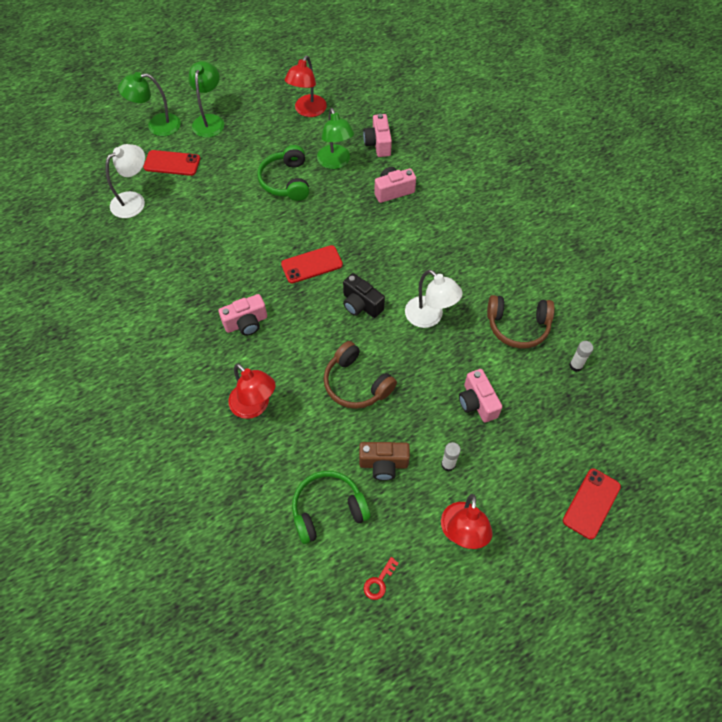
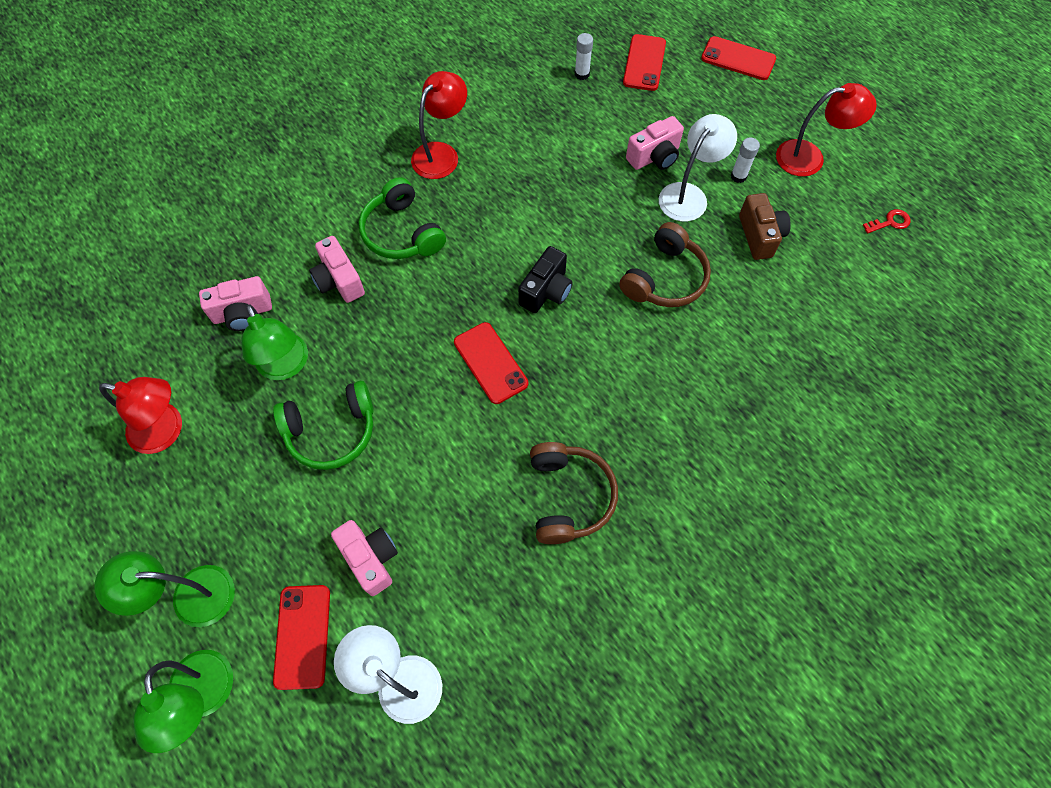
camera: 100 degrees left, 5 degrees up
pink camera [219,294,267,336] -> pink camera moved to [331,520,398,596]
red lamp [228,363,276,419] -> red lamp moved to [411,71,467,179]
green headphones [292,471,371,544] -> green headphones moved to [359,177,446,259]
green lamp [317,108,354,169] -> green lamp turned 90 degrees clockwise [241,304,308,380]
red key [364,557,399,600] -> red key turned 45 degrees counterclockwise [863,209,911,234]
white lamp [405,269,463,328] -> white lamp moved to [659,114,737,222]
brown headphones [487,295,555,348] -> brown headphones moved to [530,442,618,544]
none -> red phone [623,34,666,91]

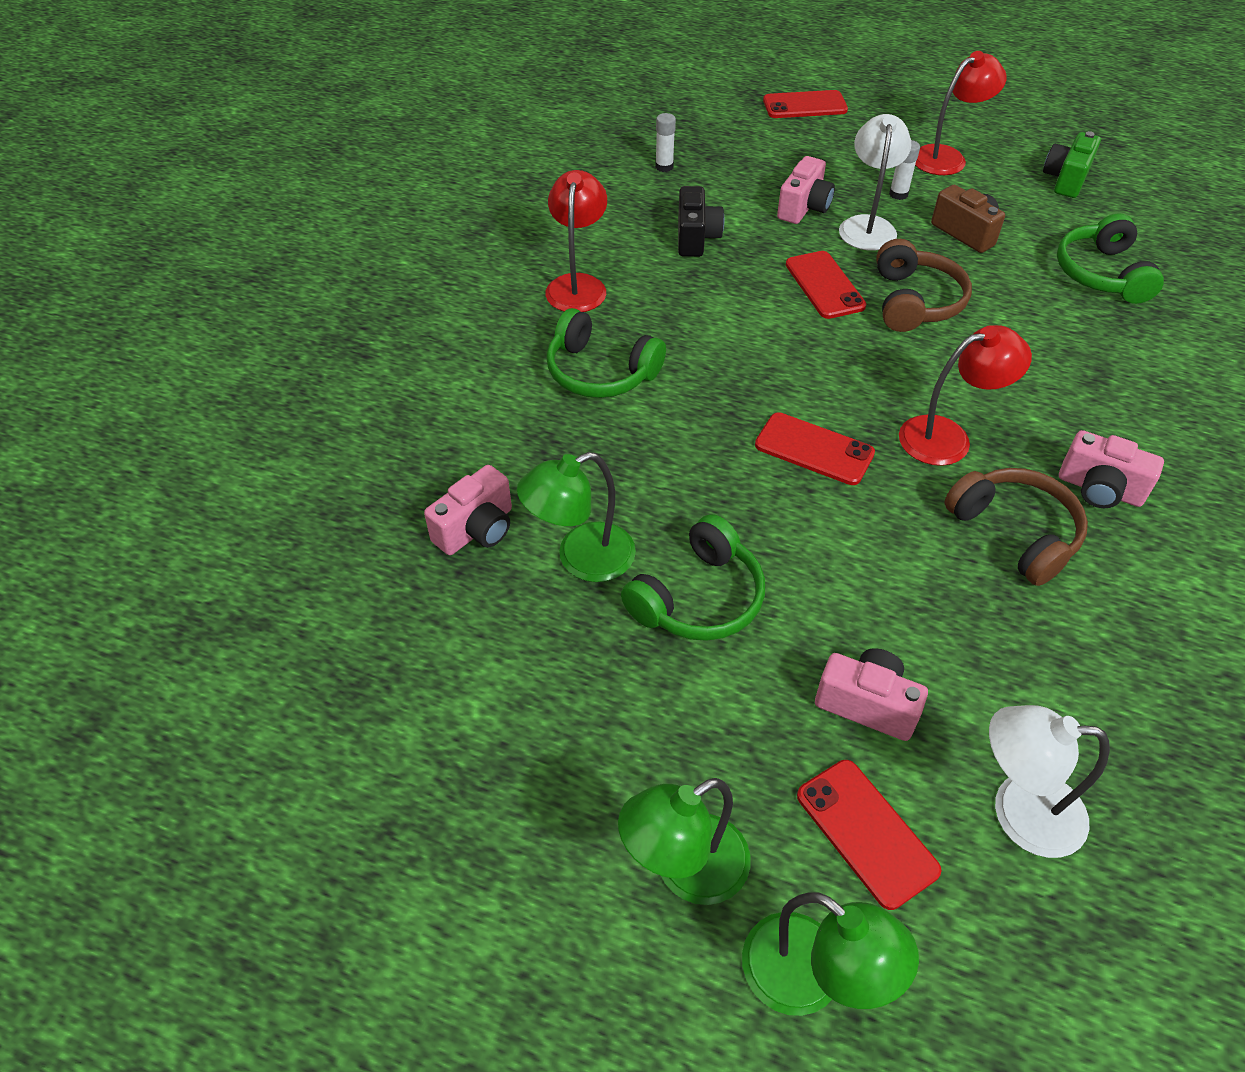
camera: 30 degrees left, 15 degrees down
red lamp [99,377,182,454] -> red lamp moved to [899,325,1032,466]
green lamp [241,304,308,380] -> green lamp turned 120 degrees clockwise [517,452,636,582]
pink camera [309,236,365,303] -> pink camera moved to [1059,430,1164,508]
black camera [518,246,573,313] -> black camera moved to [678,186,724,257]
red phone [623,34,666,91] -> red phone moved to [786,251,866,319]
red key [863,209,911,234] -> green camera [1043,131,1101,198]
none -> green headphones [1057,213,1164,304]

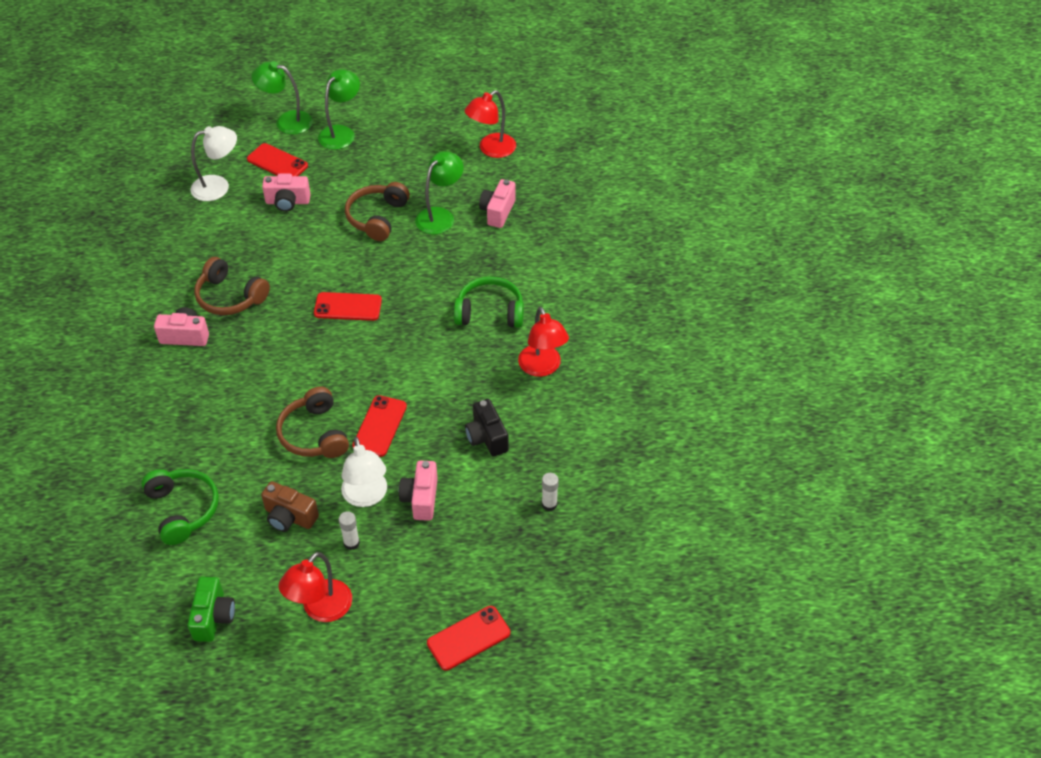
camera: 155 degrees right, 0 degrees up
green headphones [621,514,765,641] -> brown headphones [345,182,410,241]
red phone [786,251,866,319] -> red phone turned 60 degrees clockwise [352,395,407,457]
red lamp [899,325,1032,466] -> red lamp moved to [464,90,516,158]

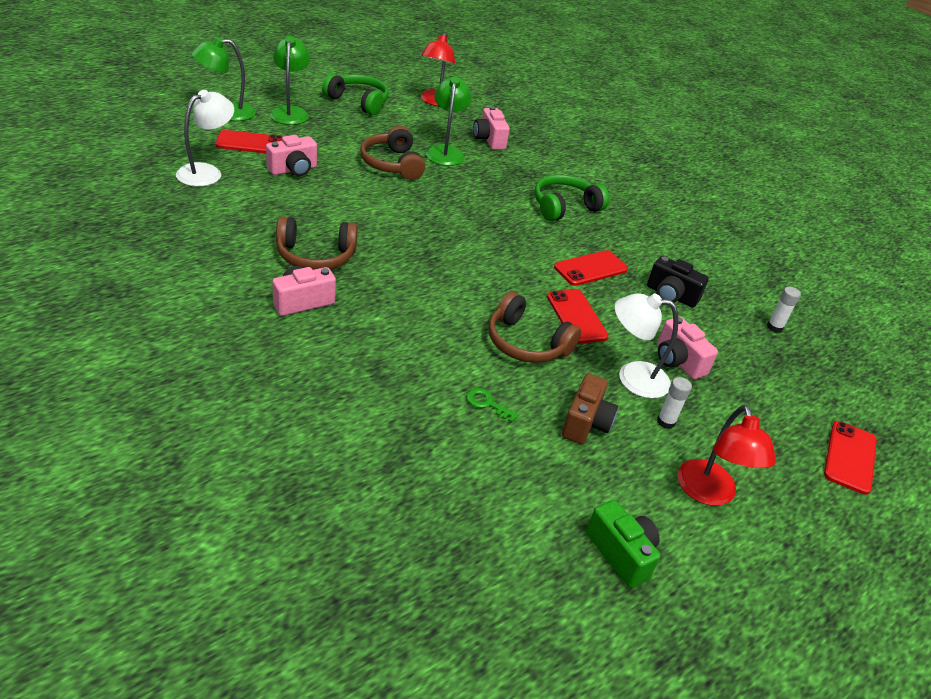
camera: 40 degrees left, 10 degrees down
green headphones [141,469,219,545] -> green headphones moved to [322,73,389,115]
brown camera [261,481,319,532] -> brown camera turned 60 degrees counterclockwise [562,373,618,444]
red phone [314,292,382,321] -> red phone moved to [554,250,628,286]
white lamp [341,437,387,507] -> white lamp turned 150 degrees clockwise [615,293,678,399]
red lamp [518,307,569,377] -> none
none -> green key [467,388,519,422]

